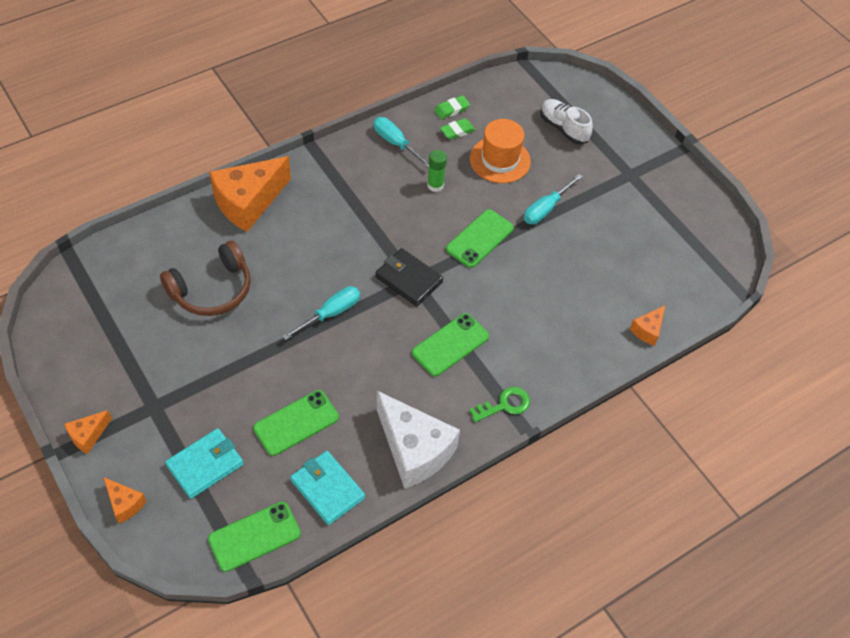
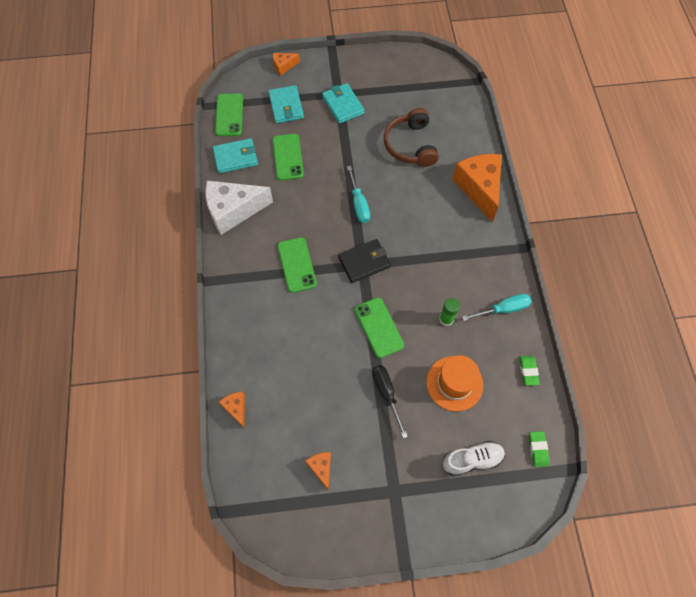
camera: 120 degrees right, 10 degrees up
orange cheese [64,410,112,454] -> orange cheese moved to [305,452,331,491]
green eraser [440,118,475,140] -> green eraser moved to [529,431,550,467]
green key [469,387,530,422] -> none
turquoise screwdriver [524,174,583,224] -> black screwdriver [372,365,408,438]
none -> turquoise wallet [322,83,365,124]

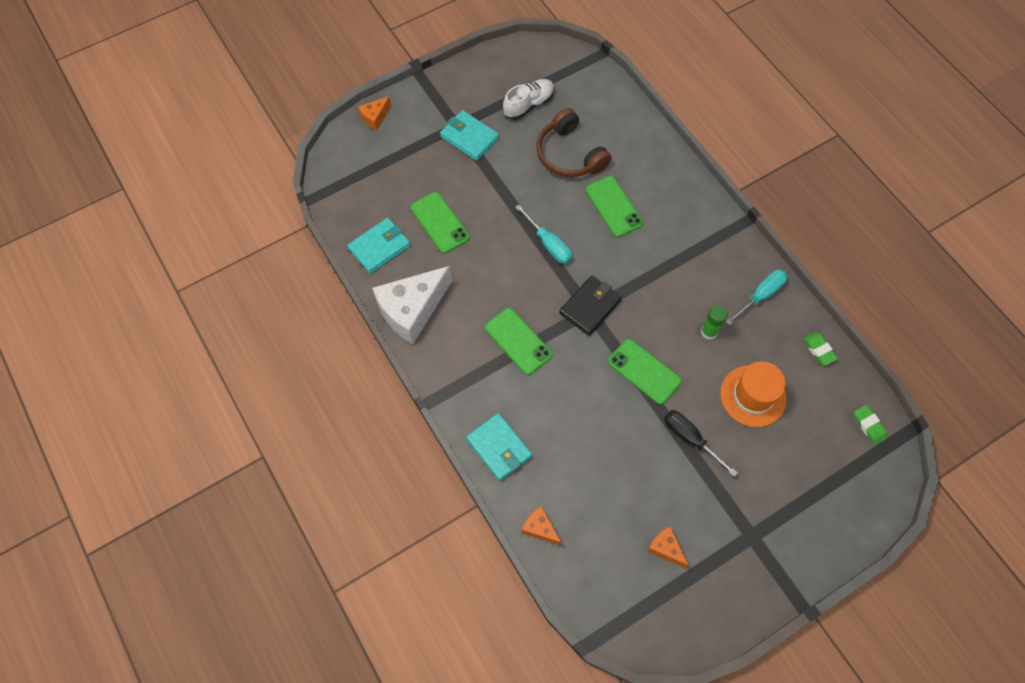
camera: 25 degrees left, 0 degrees up
green phone [215,93,243,136] -> green phone moved to [585,176,643,237]
turquoise wallet [268,85,304,123] -> turquoise wallet moved to [466,413,532,481]
white shoe [443,441,505,476] -> white shoe moved to [503,79,554,120]
orange cheese [452,154,502,222] -> none

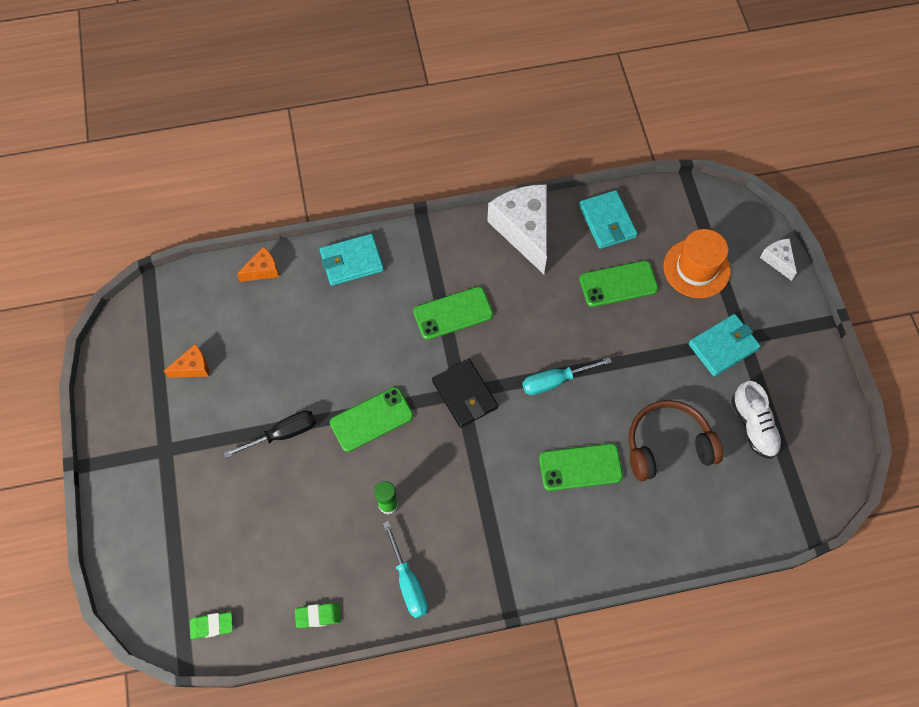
camera: 110 degrees right, 0 degrees up
orange cheese [358,96,391,130] -> white cheese [760,238,797,281]
orange hat [720,361,787,427] -> orange hat moved to [663,229,731,298]

